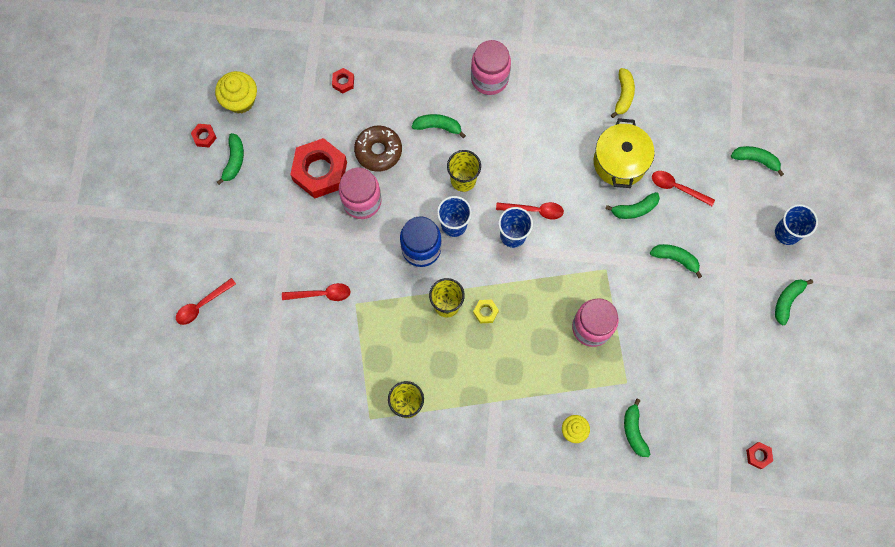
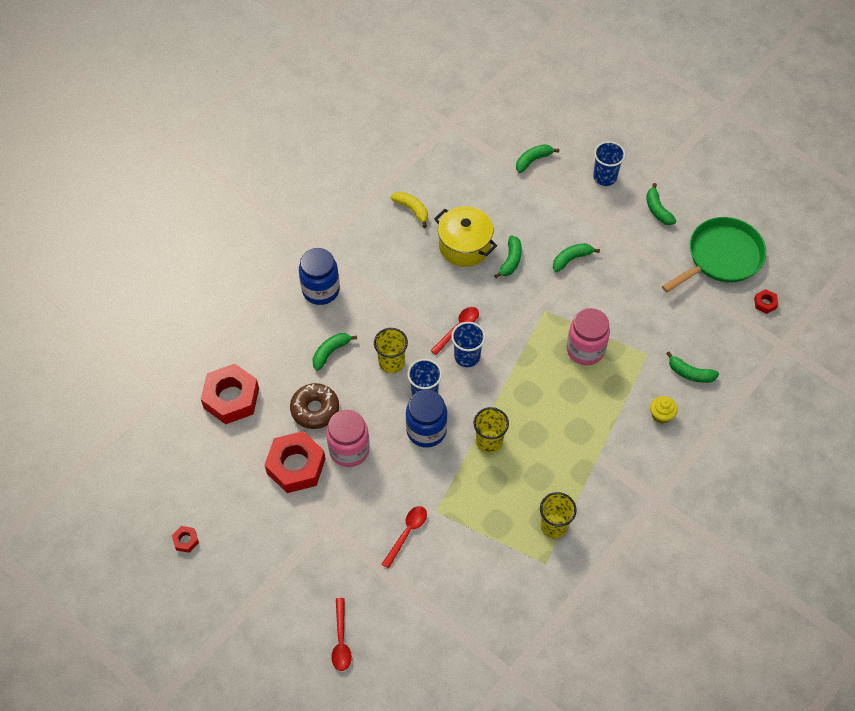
camera: 55 degrees left, 15 degrees down
yellow cupcake [215,71,257,114] -> none
green banana [217,133,244,185] -> none
red nut [332,68,354,93] -> red nut [201,364,259,424], size x2.33
pink jar [471,40,511,95] -> blue jar [299,248,340,305]
yellow nut [473,300,499,323] -> none
red spoon [652,171,715,206] -> none
none -> green pan [662,217,766,292]

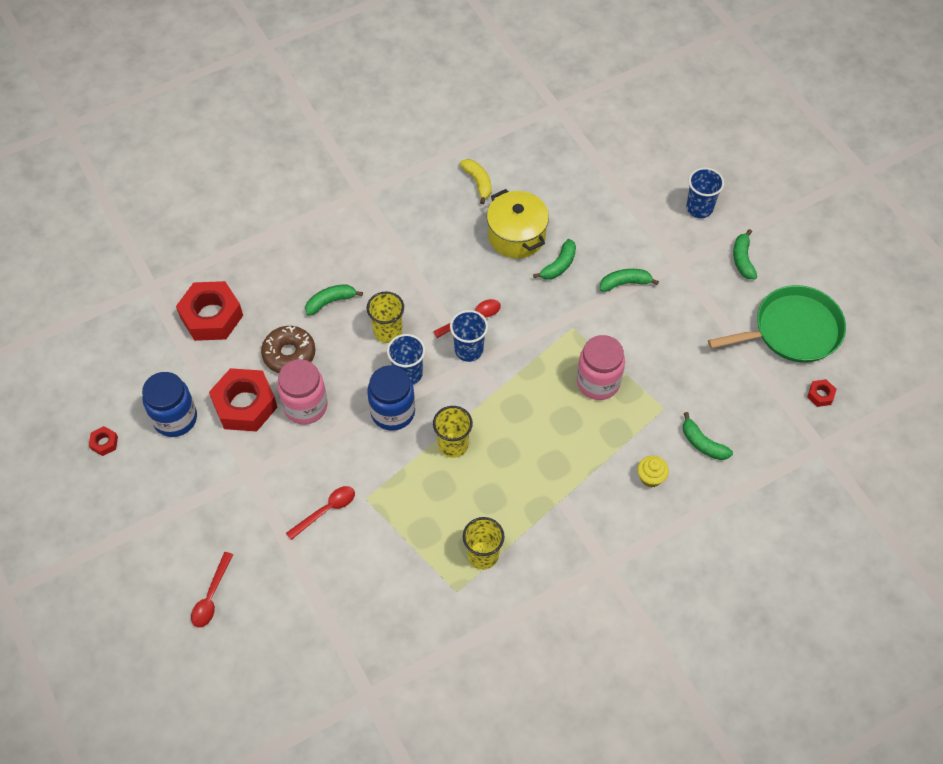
camera: 20 degrees right, 0 degrees up
blue jar [299,248,340,305] -> blue jar moved to [142,372,197,437]
green banana [516,144,559,173] -> none

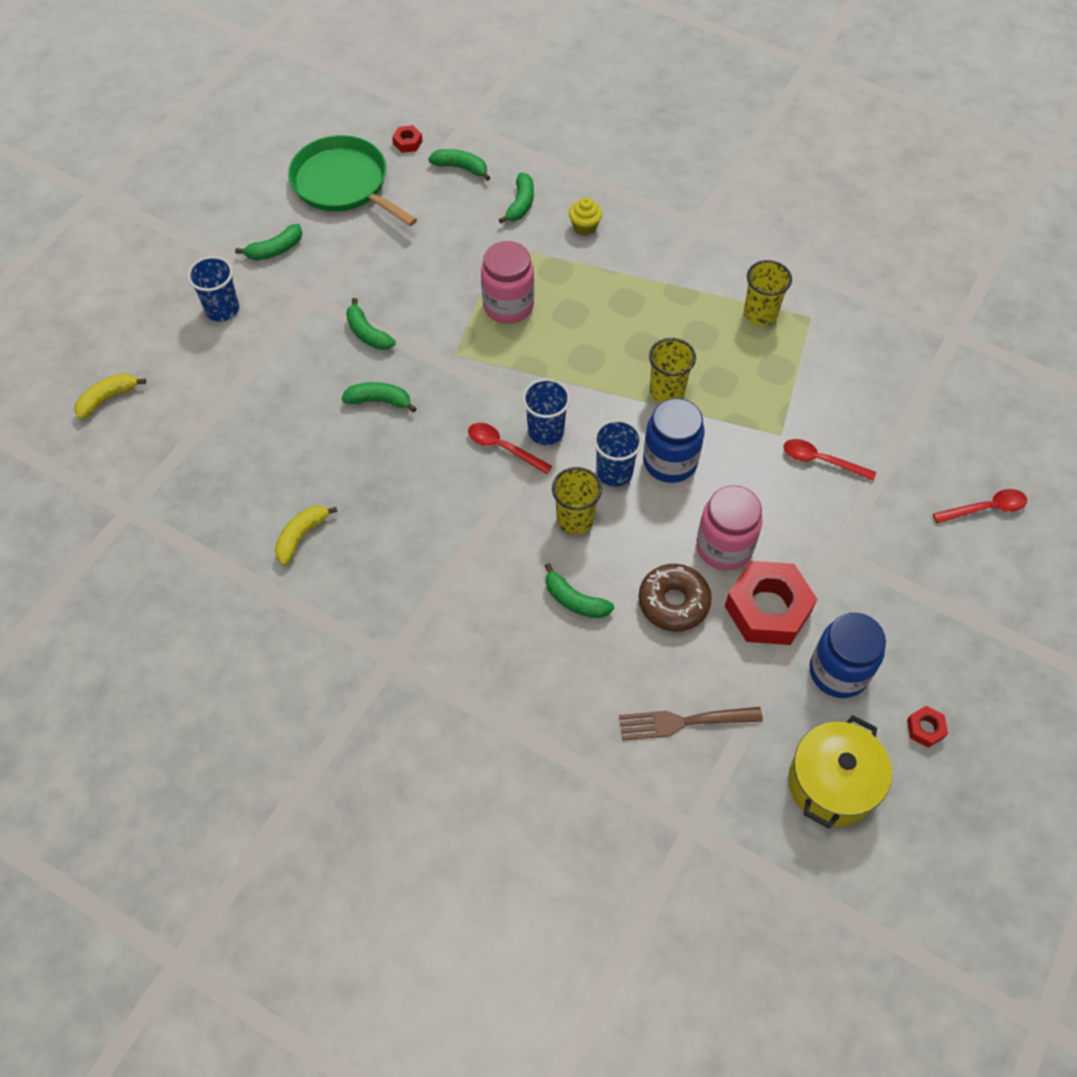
camera: 120 degrees left, 0 degrees up
red nut [176,281,243,341] -> brown fork [619,707,763,740]
yellow pot [487,189,549,258] -> yellow pot moved to [788,715,892,828]
none -> yellow banana [74,373,146,419]
none -> green banana [428,149,491,181]

